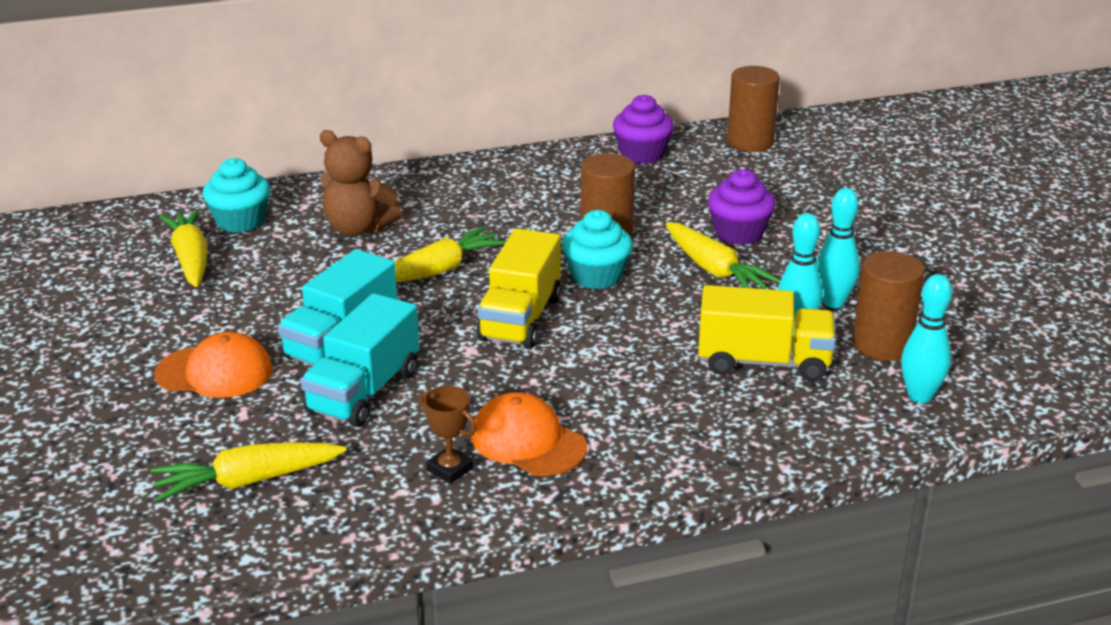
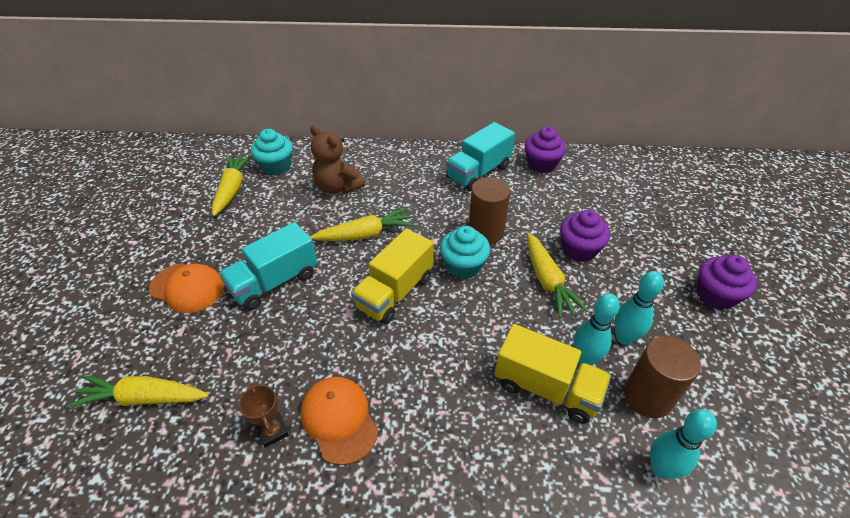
camera: 20 degrees right, 15 degrees up
turquoise truck [301,293,419,427] -> turquoise truck moved to [446,122,515,191]
brown cylinder [727,66,780,152] -> none
none -> purple cupcake [697,255,757,310]

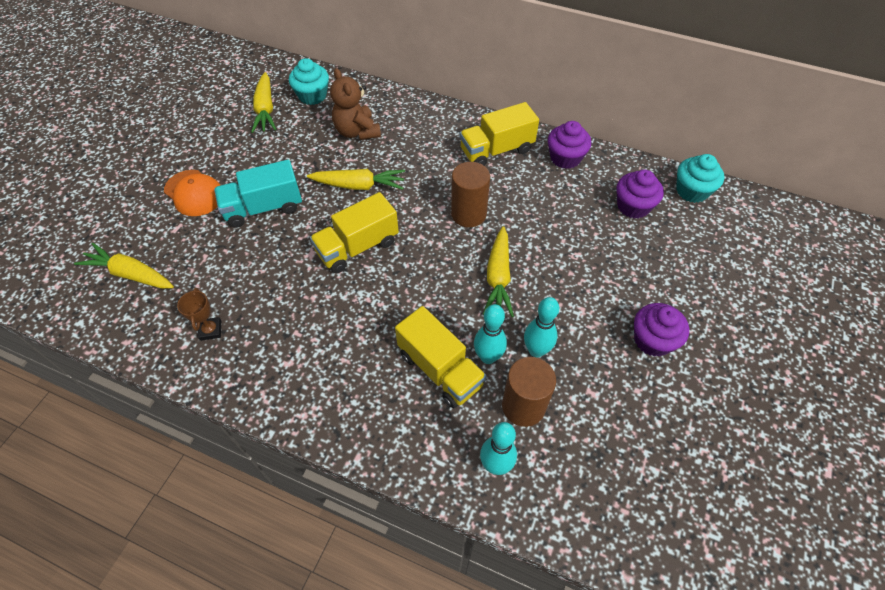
camera: 20 degrees right, 10 degrees up
yellow carrot [212,155,252,216] -> yellow carrot turned 150 degrees clockwise [251,72,276,133]
orange cap [301,377,378,465] -> none
turquoise cupcake [440,226,490,279] -> turquoise cupcake moved to [676,154,724,203]
turquoise truck [446,122,515,191] -> yellow truck [460,102,539,166]
purple cupcake [560,210,610,262] -> purple cupcake moved to [616,170,664,219]

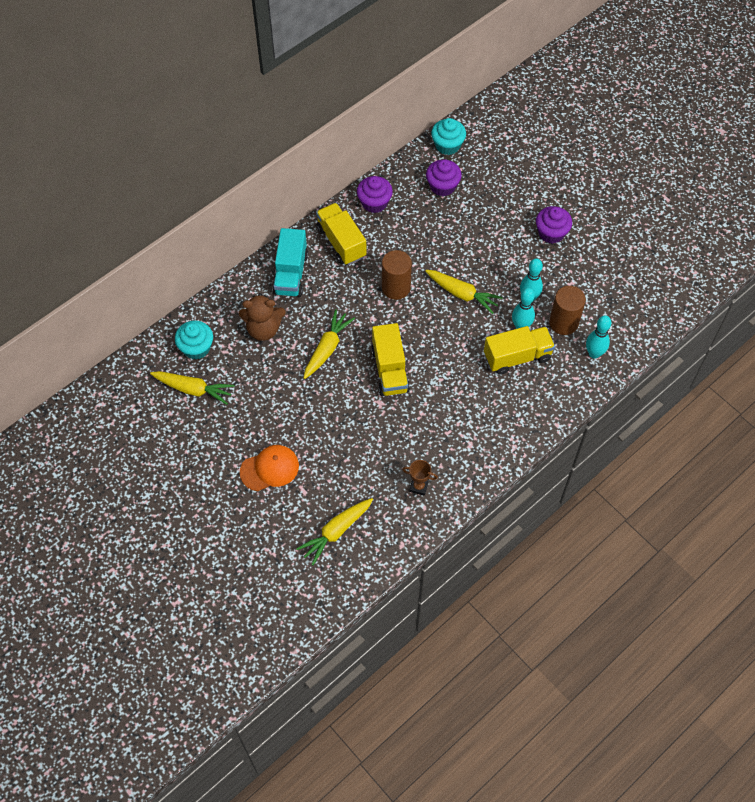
camera: 65 degrees left, 5 degrees up
turquoise truck [214,159,302,228] -> turquoise truck moved to [273,228,308,297]
yellow truck [460,102,539,166] -> yellow truck turned 150 degrees clockwise [316,203,367,265]

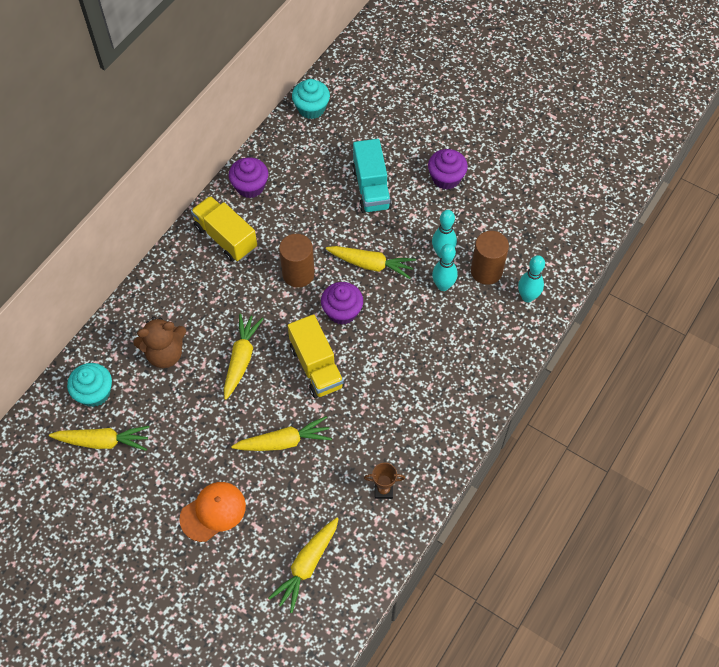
camera: 15 degrees left, 0 degrees up
turquoise truck [273,228,308,297] -> turquoise truck moved to [352,139,392,213]
purple cupcake [426,159,462,196] -> purple cupcake moved to [321,282,363,325]
yellow truck [484,326,555,375] -> none
none -> yellow carrot [231,416,332,451]

